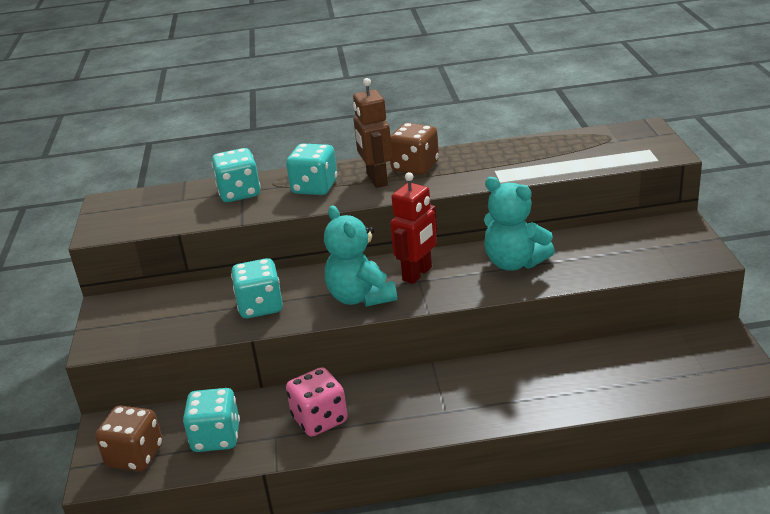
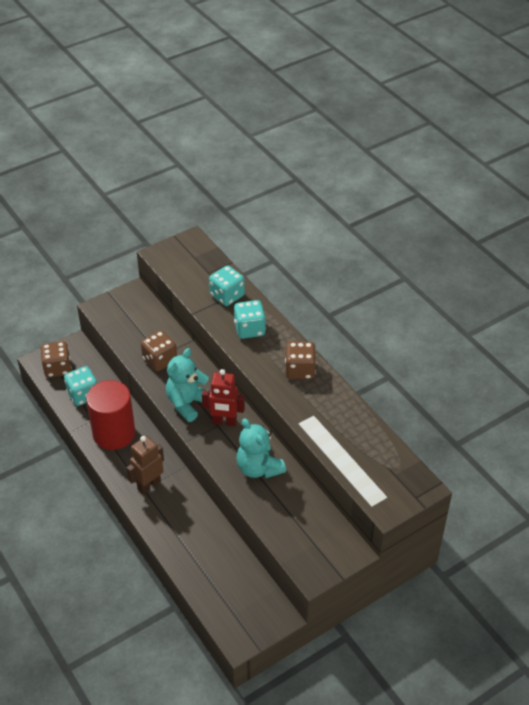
camera: 60 degrees right, 15 degrees up
turquoise dice [231,258,283,318] -> brown dice [141,330,177,371]
pink dice [286,367,348,437] -> red cylinder [86,380,135,450]
brown robot [353,78,392,188] -> brown robot moved to [126,436,164,494]
turquoise teddy bear [484,177,555,271] -> turquoise teddy bear turned 45 degrees counterclockwise [236,418,286,479]

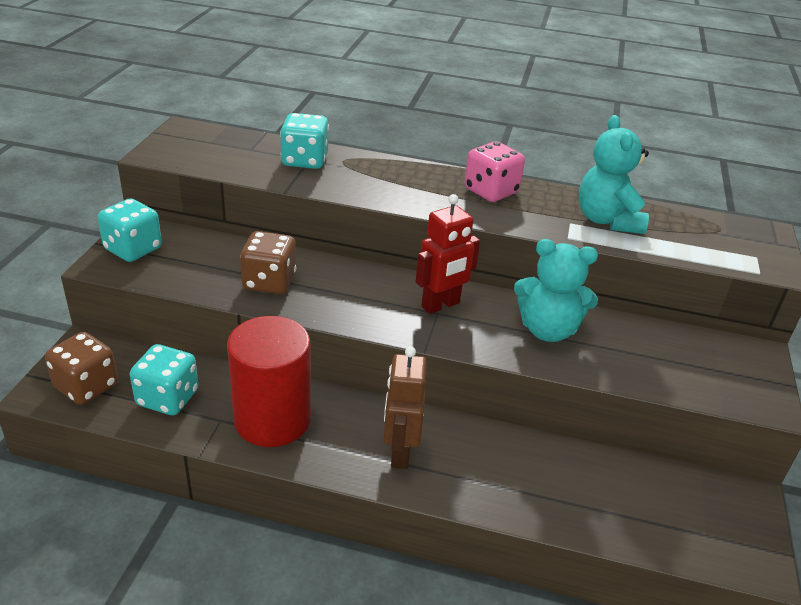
camera: 45 degrees left, 10 degrees down
turquoise teddy bear [166,348,210,422] -> turquoise teddy bear moved to [579,115,649,234]
turquoise dice [234,300,266,339] -> turquoise dice moved to [97,198,162,262]
brown dice [285,342,316,379] -> pink dice [465,141,525,202]

